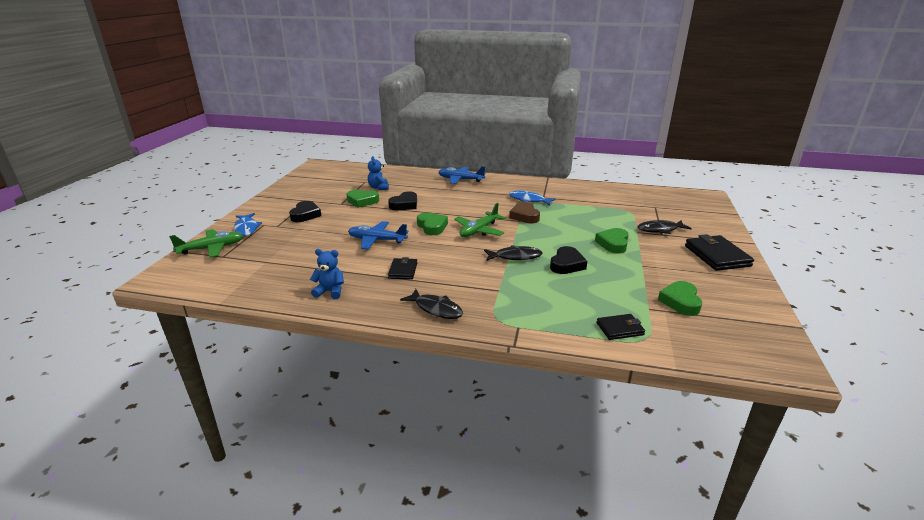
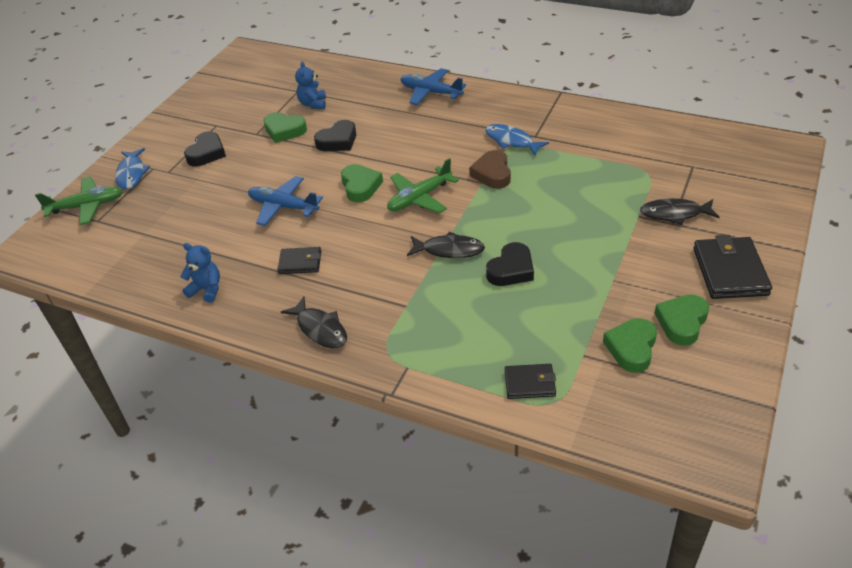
camera: 15 degrees right, 15 degrees up
black wallet [388,257,417,279] -> black wallet turned 75 degrees clockwise [277,247,321,274]
green heart [595,228,629,254] -> green heart moved to [654,294,709,346]

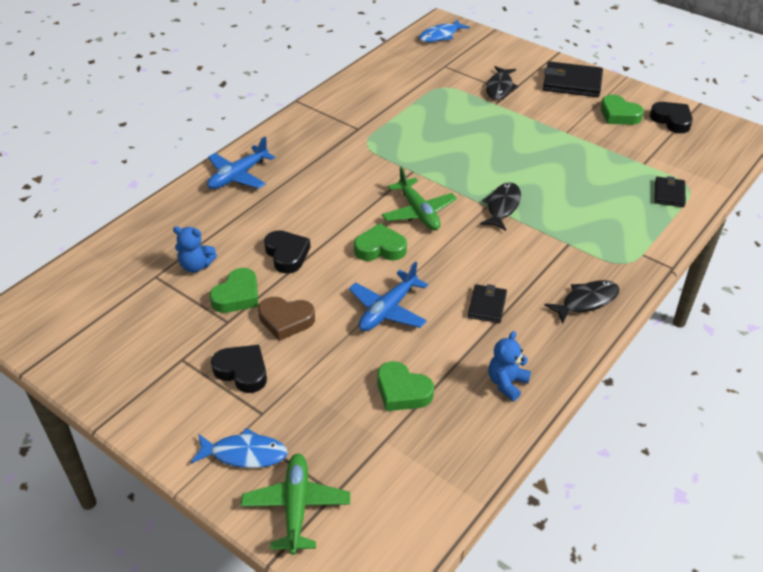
camera: 80 degrees left, 0 degrees up
brown heart [469,150,511,189] -> brown heart moved to [258,297,315,341]
blue fish [485,124,549,156] -> blue fish moved to [419,19,470,42]
black heart [486,242,534,286] -> black heart moved to [650,102,693,133]
green heart [603,318,657,373] -> green heart moved to [377,361,434,411]

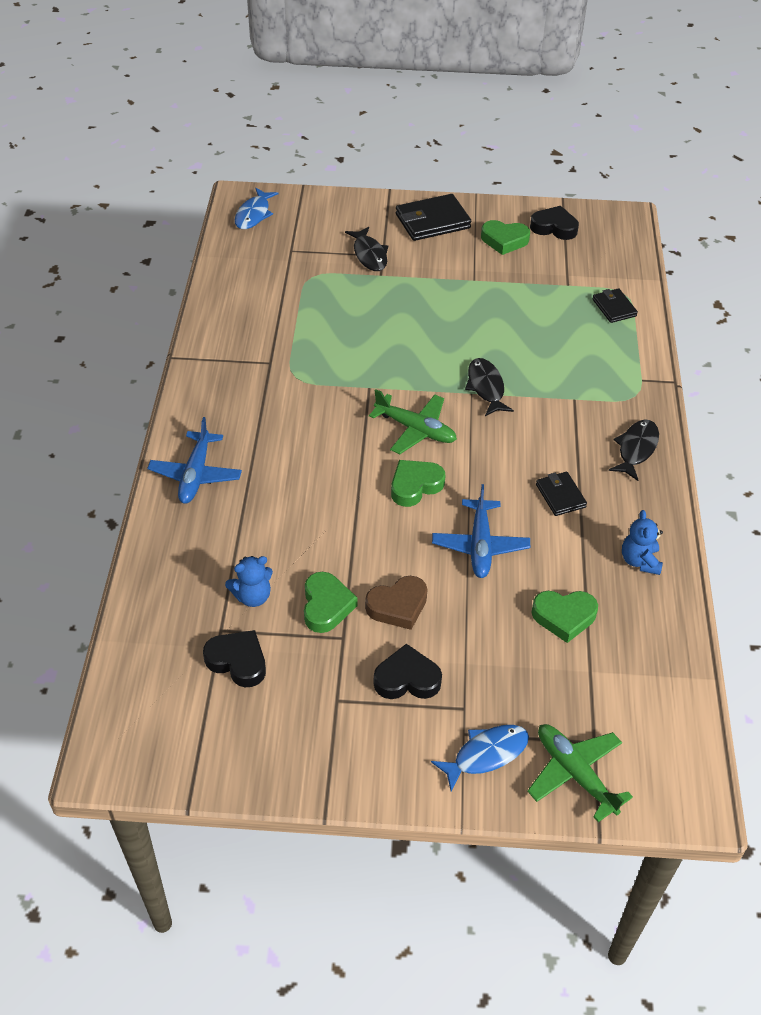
camera: 35 degrees left, 5 degrees up
black heart [264,230,311,274] -> black heart moved to [203,630,266,687]

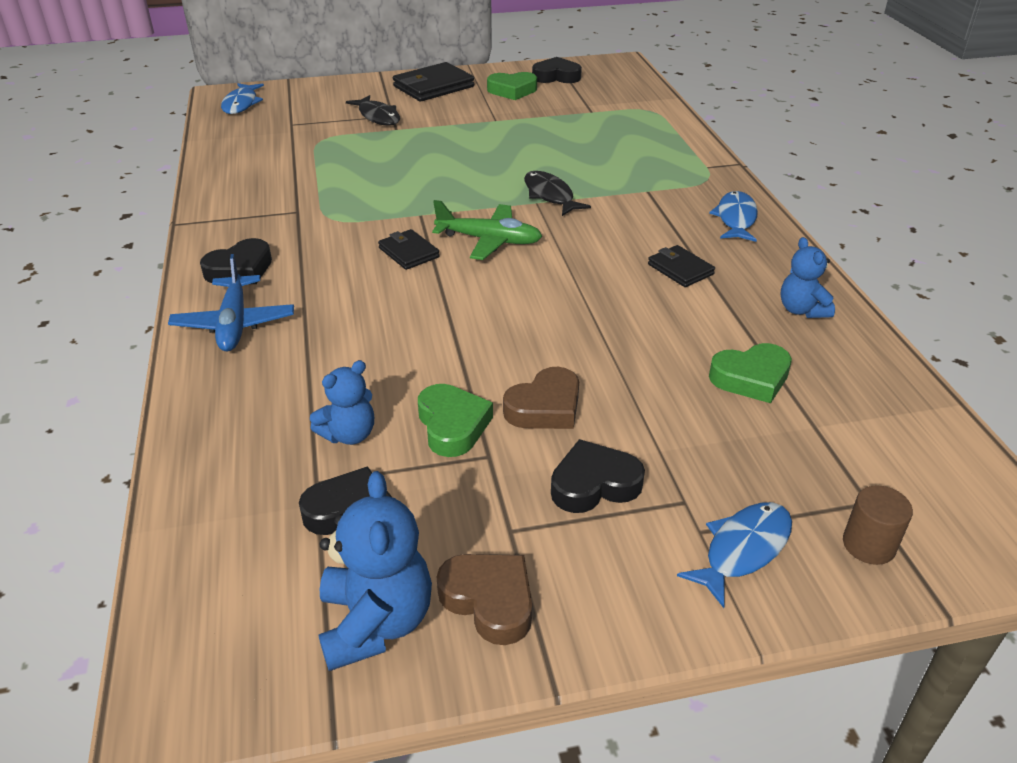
camera: 15 degrees left, 10 degrees down
green heart [391,460,445,507] -> none
blue plane [432,484,530,578] -> none
green plane [527,724,633,822] -> brown cylinder [843,485,913,565]
black wallet [592,288,638,323] -> black wallet moved to [378,229,440,270]
black fish [609,419,659,481] -> blue fish [709,191,758,242]
none -> black heart [200,238,272,284]
none -> blue teddy bear [319,471,432,671]
none -> brown heart [437,554,532,645]

